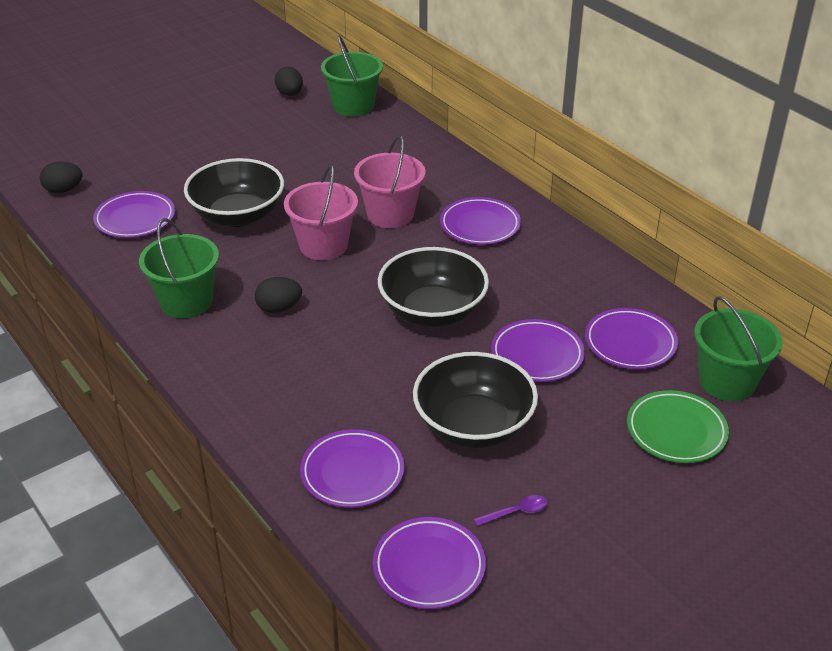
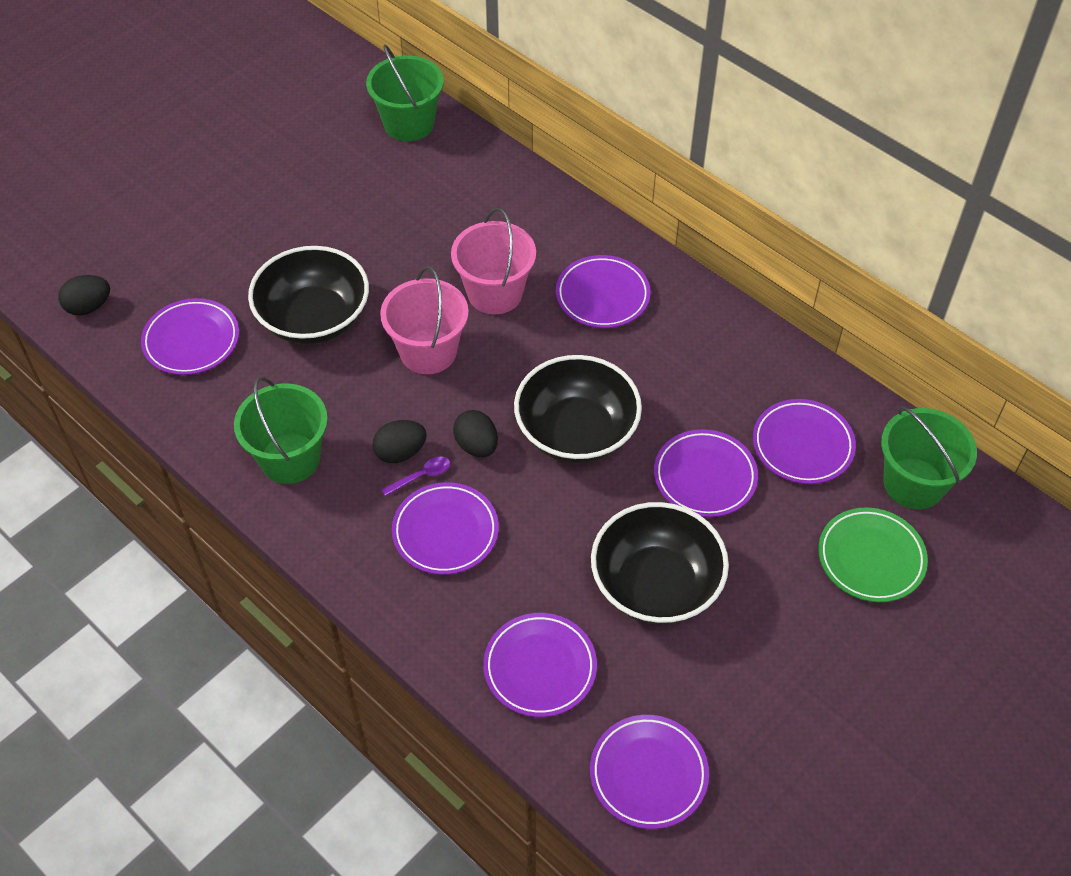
camera: 10 degrees left, 15 degrees up
black egg [275,67,303,96] -> black egg moved to [453,410,498,457]
purple spoon [474,495,548,526] -> purple spoon moved to [381,456,450,496]
none -> purple plate [392,482,499,575]

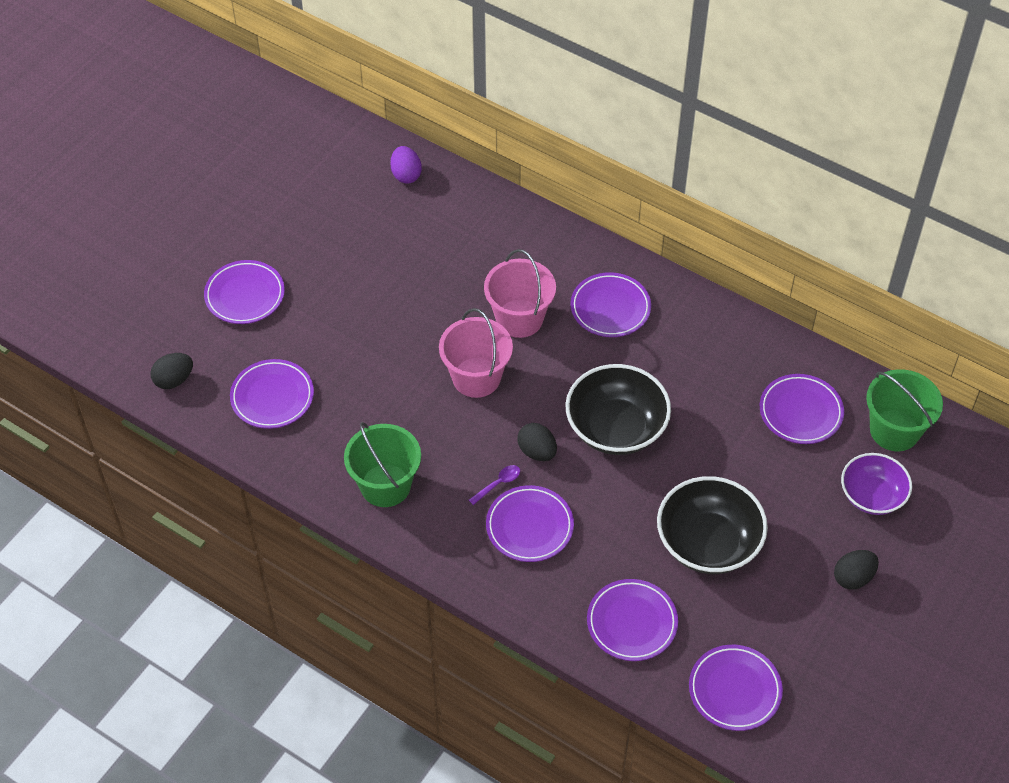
camera: 10 degrees left, 0 degrees up
black bowl [248,246,369,345] -> none
green bucket [366,45,444,142] -> purple egg [390,146,422,184]
black egg [373,420,427,463] -> black egg moved to [834,550,879,590]
purple plate [654,429,758,517] -> purple plate moved to [204,260,285,324]
green plate [818,507,928,602] -> purple bowl [841,453,912,515]

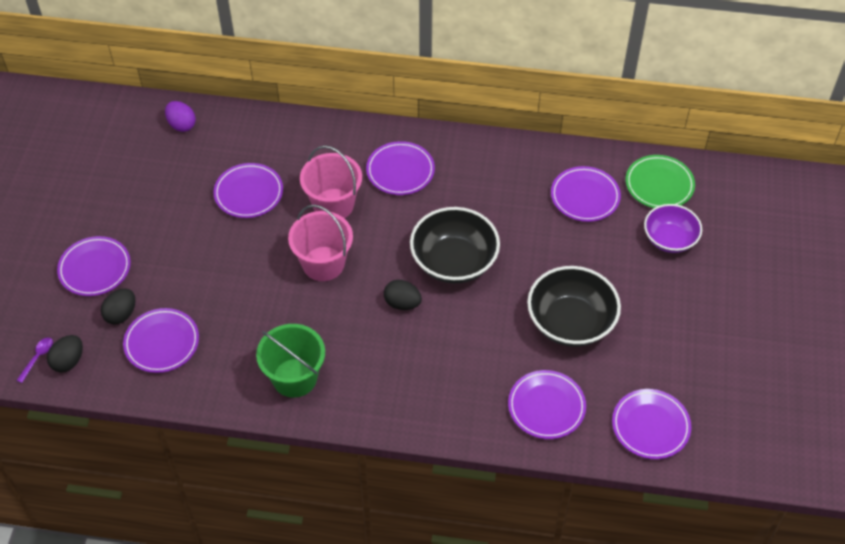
camera: 25 degrees left, 0 degrees up
purple spoon [469,465,520,505] -> purple spoon moved to [16,338,53,383]
purple plate [486,485,574,562] -> purple plate moved to [213,163,283,218]
black egg [834,550,879,590] -> black egg moved to [101,289,135,325]
green bucket [866,369,943,451] -> green plate [626,155,695,208]

